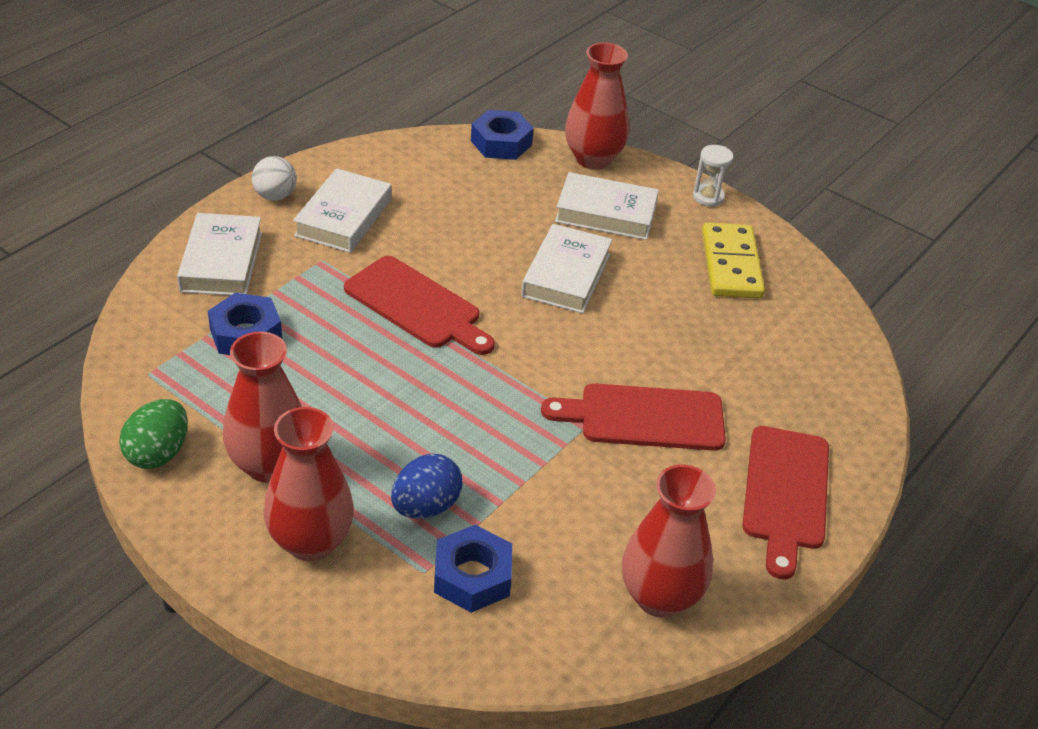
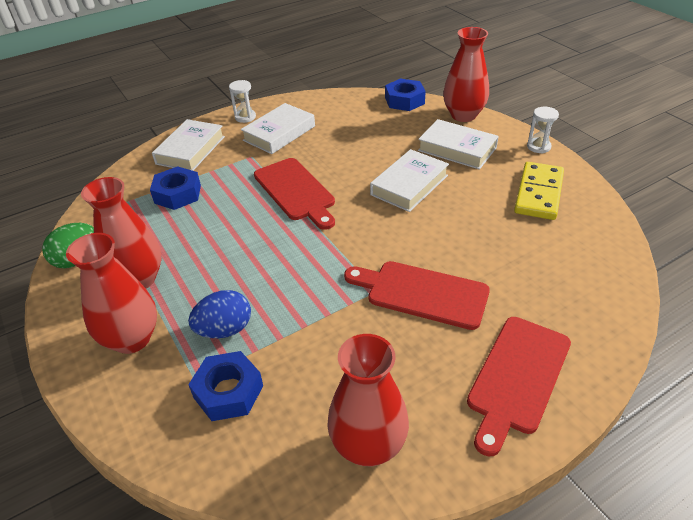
camera: 25 degrees right, 0 degrees up
white ball [252,156,297,201] -> white hourglass [229,80,256,123]

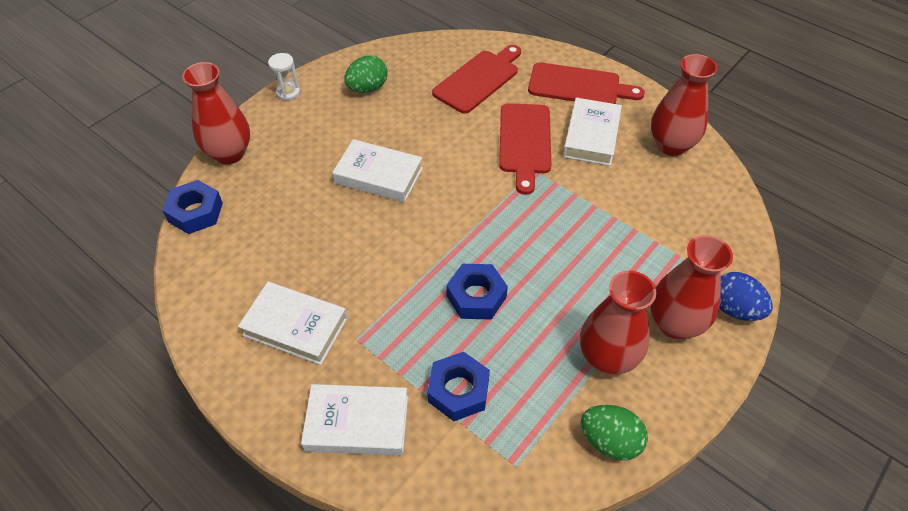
camera: 110 degrees left, 10 degrees up
blue egg [188,290,251,338] -> blue egg moved to [720,272,773,321]
blue nut [188,351,263,421] -> blue nut moved to [446,264,508,320]
white hourglass [229,80,256,123] -> none
red cutting board [254,158,335,230] -> red cutting board moved to [432,45,521,114]
white book [418,119,499,170] -> white book moved to [563,98,622,166]
yellow domino [514,162,564,220] -> green egg [344,55,388,93]

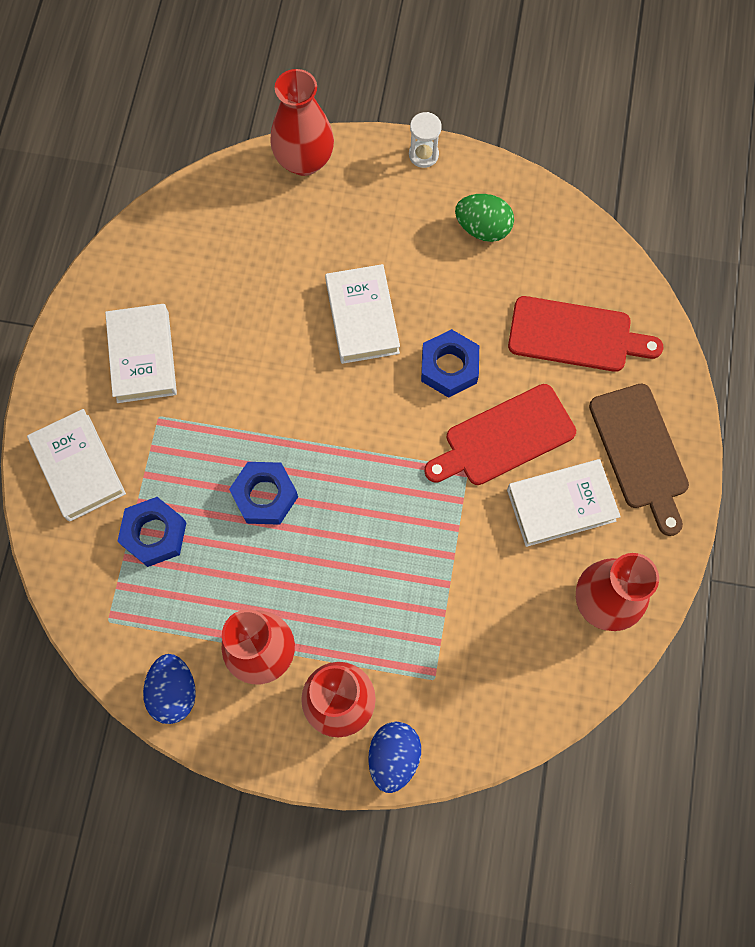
camera: 60 degrees right, 20 degrees up
blue nut [162,180,223,234] -> blue nut moved to [421,329,479,398]
red cutting board [528,62,645,104] -> brown cutting board [589,384,689,536]
green egg [581,405,648,460] -> blue egg [143,654,196,724]

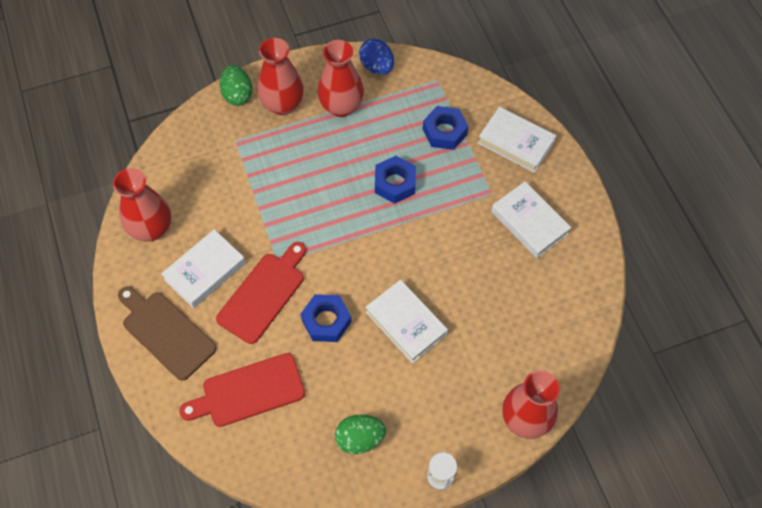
camera: 150 degrees right, 10 degrees down
blue egg [368,722,421,793] -> green egg [219,65,252,106]

